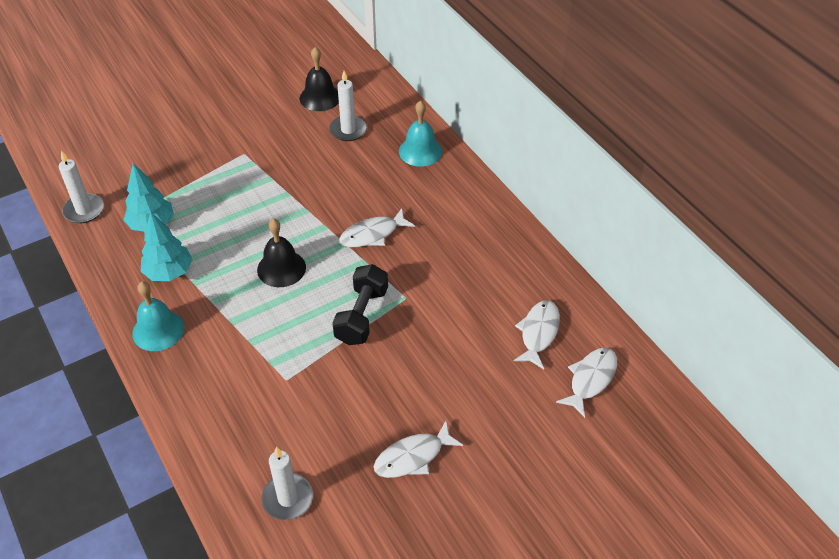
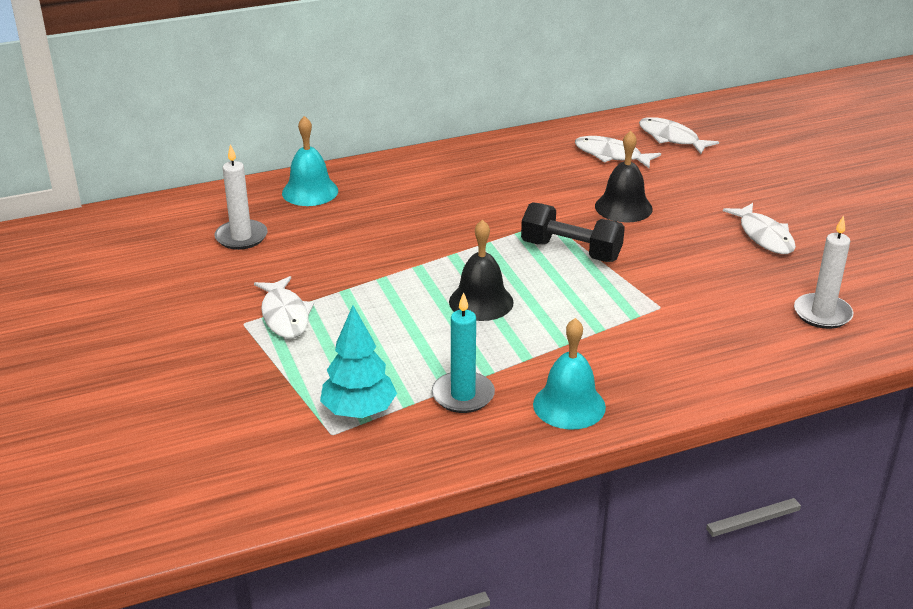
camera: 80 degrees left, 15 degrees down
white candle [59,150,104,223] -> none
turquoise tree [141,212,192,281] -> turquoise candle [432,292,495,413]
black bell [300,47,339,111] -> black bell moved to [595,131,653,223]
white fish [339,208,415,247] -> white fish moved to [254,276,314,338]

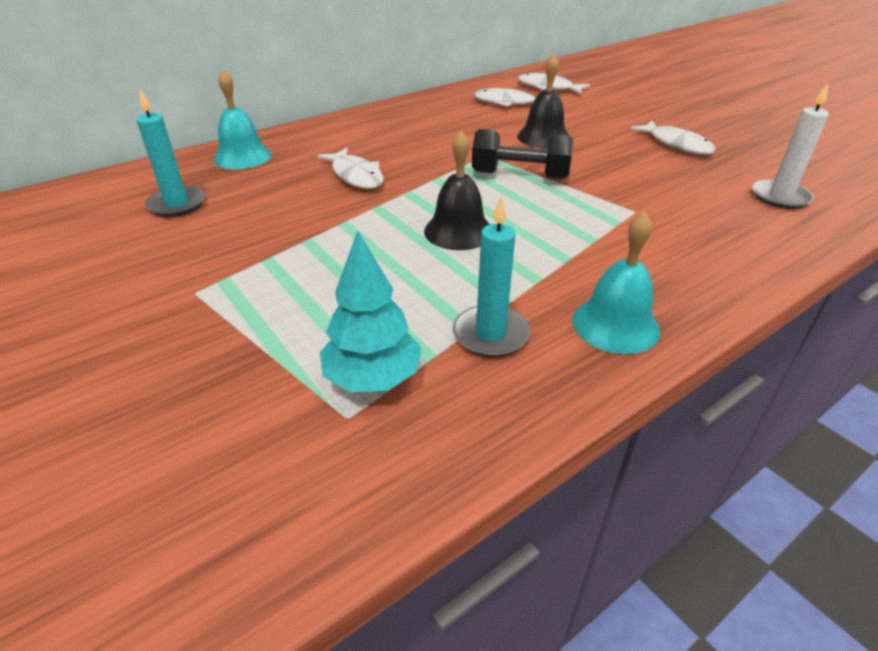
camera: 15 degrees left, 5 degrees up
white candle [214,144,267,250] -> turquoise candle [137,89,205,217]
white fish [254,276,314,338] -> white fish moved to [317,148,384,189]

